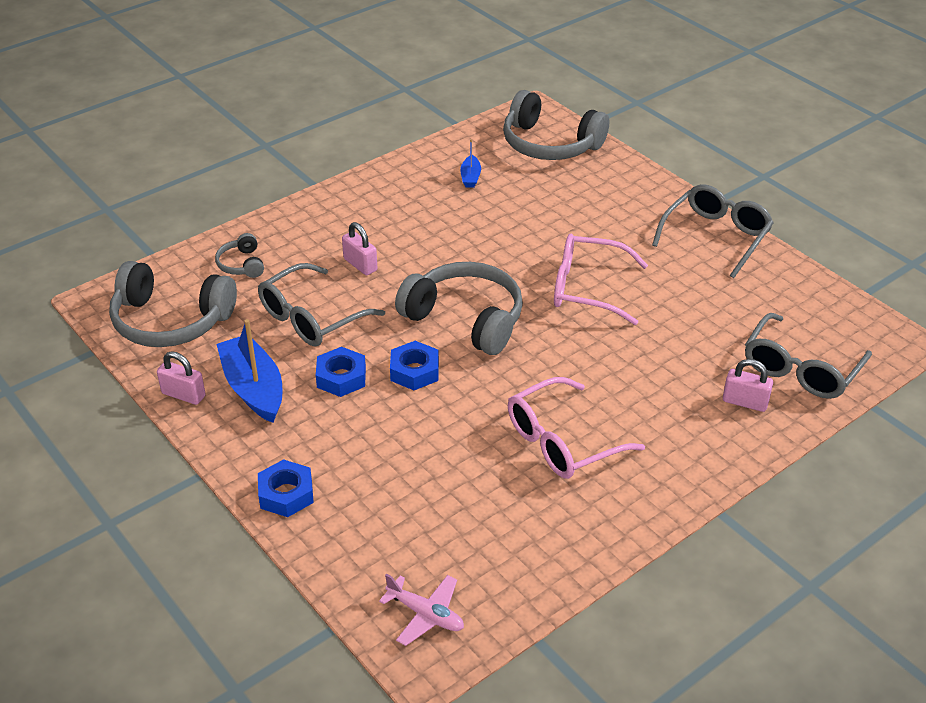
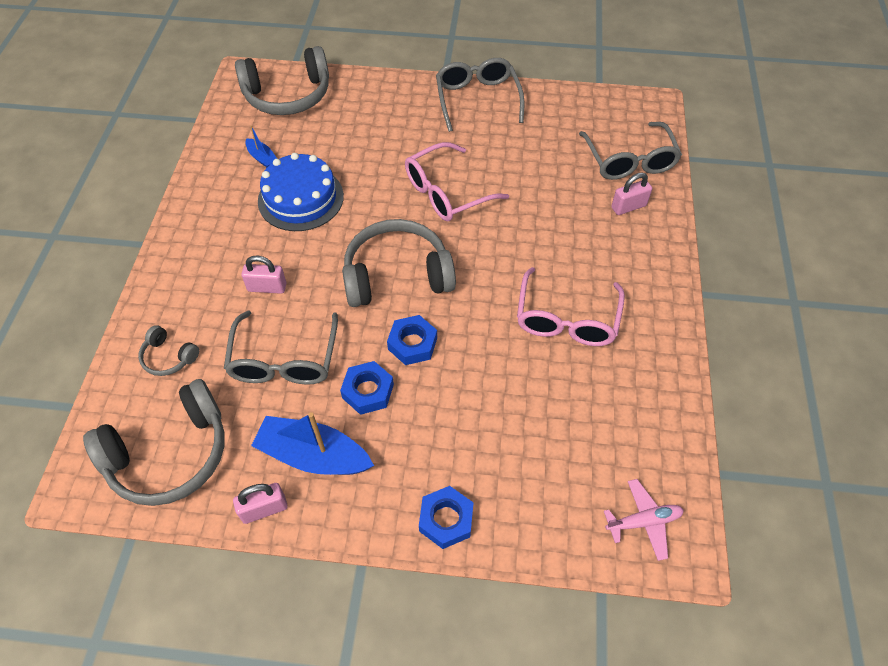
camera: 45 degrees left, 15 degrees up
none -> blue cake [258,153,344,231]

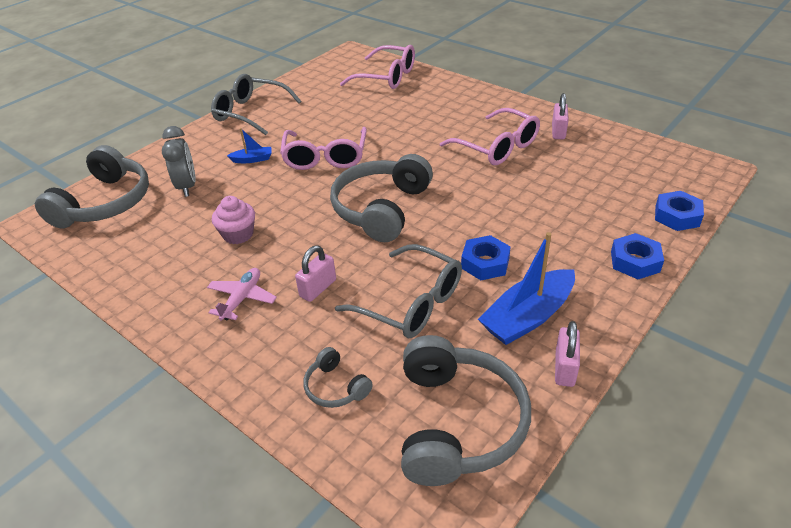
camera: 55 degrees left, 15 degrees down
grey headphones [138,325,199,376] -> grey headphones turned 75 degrees clockwise [304,347,373,408]
blue boat [245,125,277,167] -> blue boat moved to [227,128,272,163]
blue cake [258,153,344,231] -> pink cupcake [212,196,255,244]
blue nut [387,315,437,365] -> blue nut moved to [655,191,704,231]
grey glasses [579,122,682,180] -> pink glasses [340,45,415,89]
pink plane [604,479,684,561] -> pink plane moved to [207,268,277,321]
pink padlock [611,173,652,215] -> pink padlock moved to [552,93,569,139]
none -> grey clock [162,126,196,197]

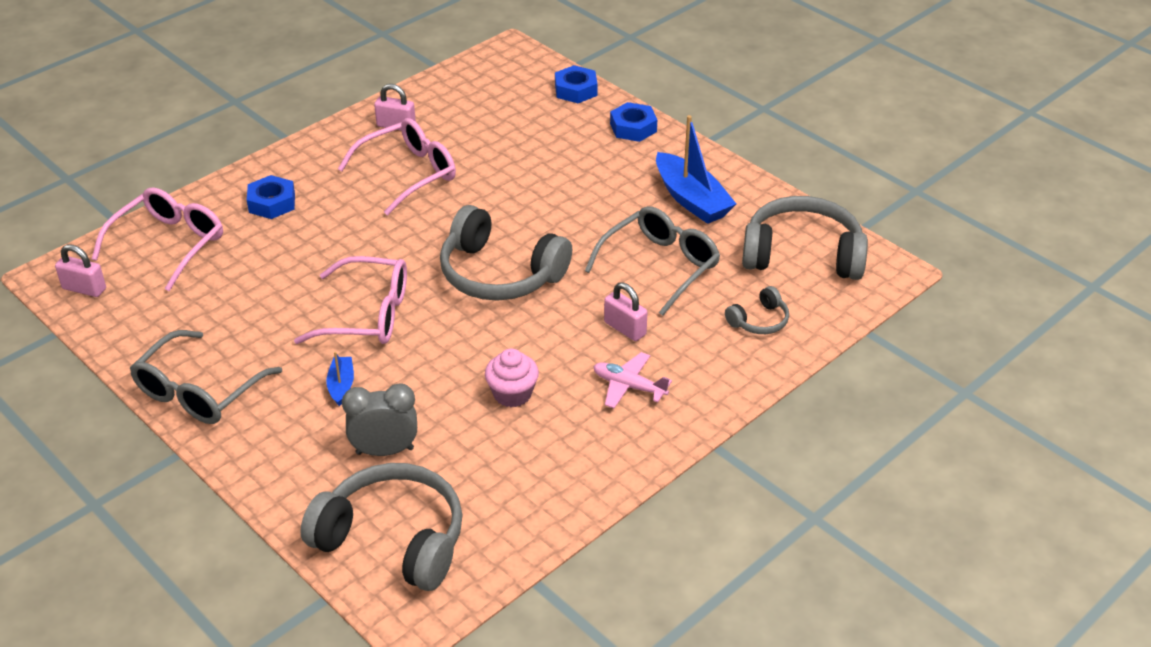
camera: 85 degrees left, 0 degrees up
blue nut [461,235,511,280] -> blue nut moved to [247,175,295,219]
pink padlock [555,321,580,387] -> pink padlock moved to [55,244,106,297]

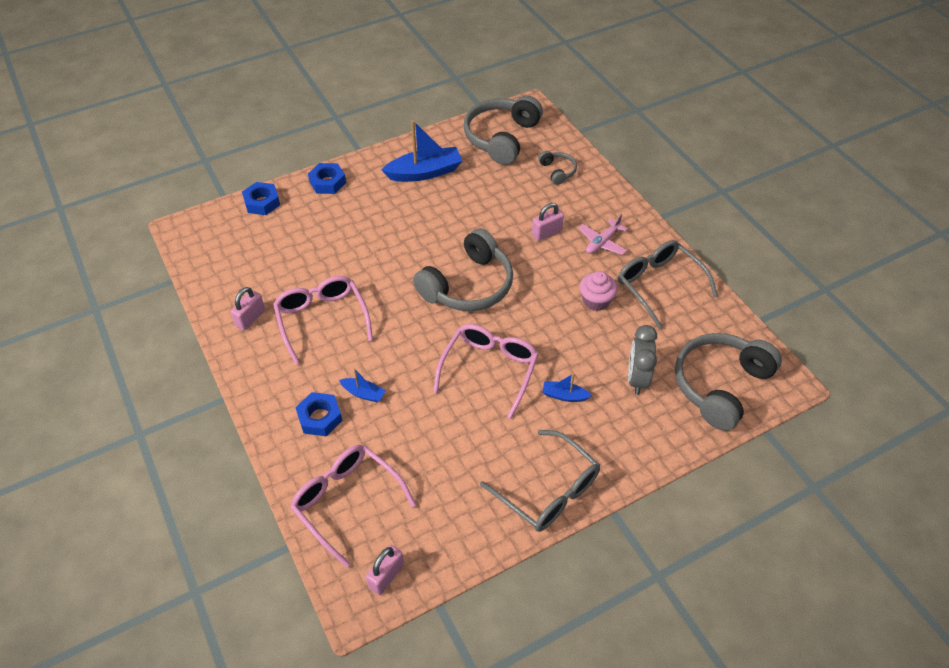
camera: 75 degrees left, 10 degrees up
grey glasses [585,206,720,316] -> grey glasses moved to [618,240,718,329]
none -> blue boat [339,368,386,403]

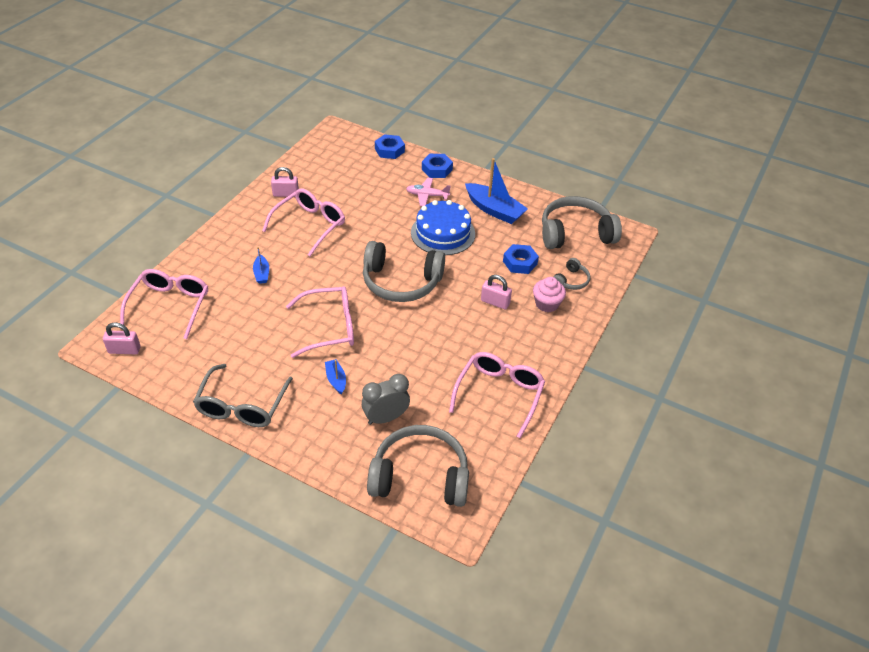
camera: 55 degrees right, 5 degrees down
blue nut [295,392,342,436] -> blue nut moved to [503,244,539,274]
pink plane [579,214,628,255] -> pink plane moved to [406,178,451,206]
pink cupcake [580,271,617,311] -> pink cupcake moved to [533,277,566,312]
grey glasses [618,240,718,329] -> pink glasses [449,352,545,438]
none -> blue cake [411,200,475,255]

